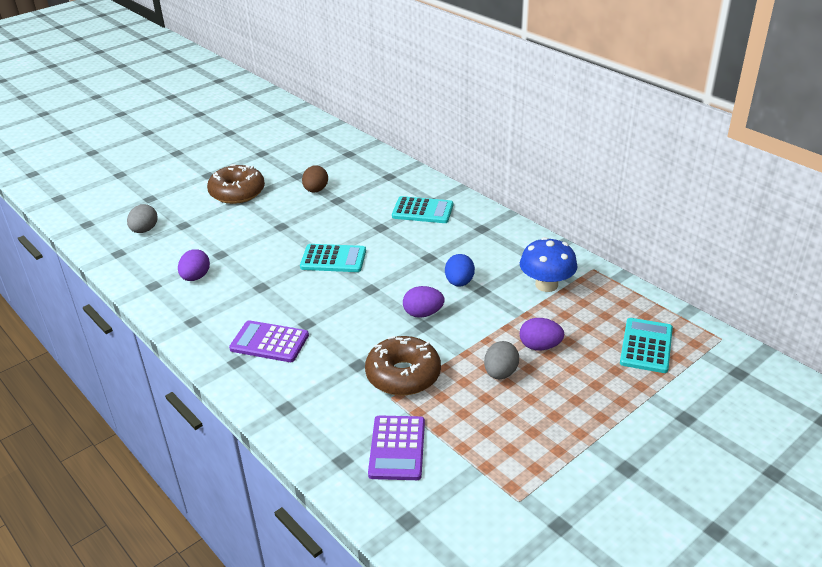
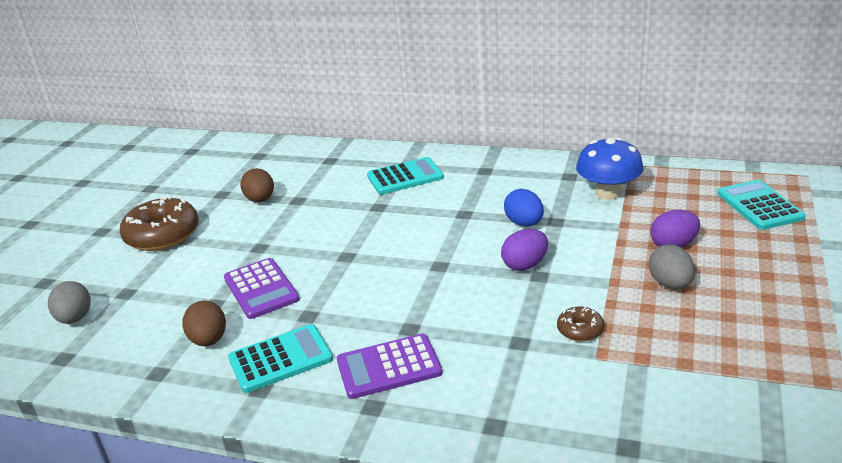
camera: 30 degrees left, 5 degrees down
purple egg [178,249,210,281] -> brown egg [182,301,226,346]
turquoise calculator [300,244,366,272] -> turquoise calculator moved to [228,324,333,393]
brown donut [365,336,441,396] -> brown donut [557,305,604,342], size x0.48
purple calculator [368,415,425,480] -> purple calculator moved to [224,258,300,319]

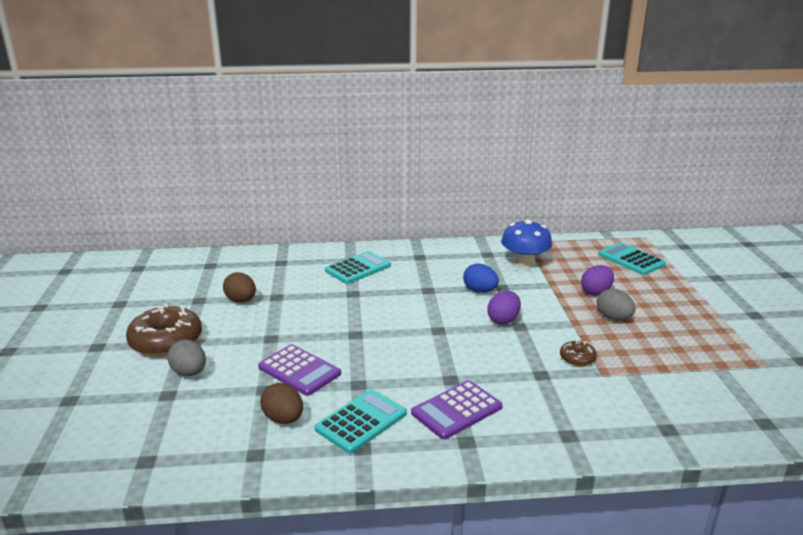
camera: 25 degrees left, 5 degrees down
grey egg [48,281,91,324] -> grey egg moved to [167,340,206,376]

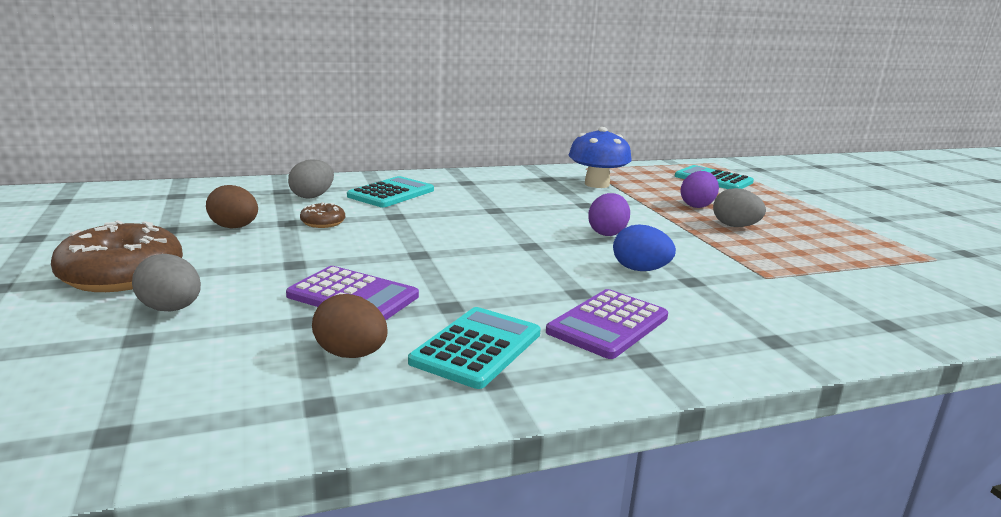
camera: 15 degrees left, 5 degrees down
blue egg [463,264,499,293] -> blue egg moved to [613,224,676,271]
brown donut [560,340,597,366] -> brown donut moved to [300,202,345,228]
none -> grey egg [288,159,334,199]

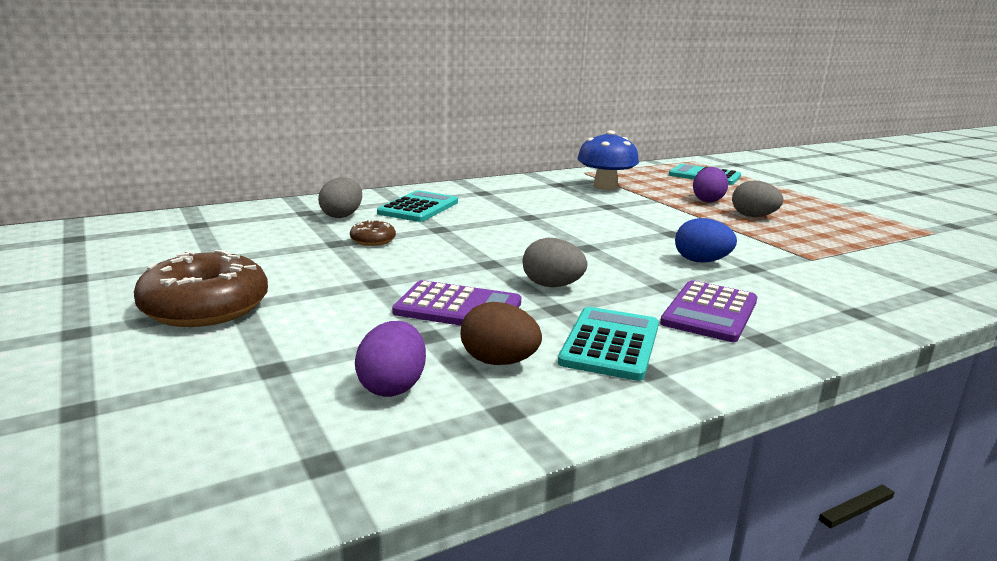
camera: 10 degrees left, 0 degrees up
grey egg [132,254,201,311] -> grey egg moved to [522,238,587,287]
brown egg [206,185,258,229] -> none
purple egg [588,193,630,236] -> purple egg moved to [355,321,426,397]

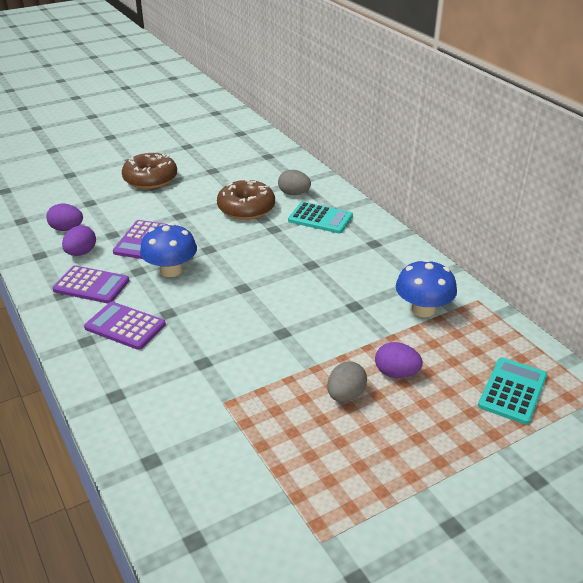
camera: 90 degrees right, 15 degrees up
brown donut [350,220,396,246] -> brown donut [217,179,275,220], size x2.10
brown egg [461,302,542,365] -> purple egg [62,225,96,256]
grey egg [522,238,587,287] -> blue mushroom [140,223,197,277]
turquoise calculator [558,307,659,381] -> purple calculator [52,265,130,303]
blue egg [675,218,737,263] -> none

